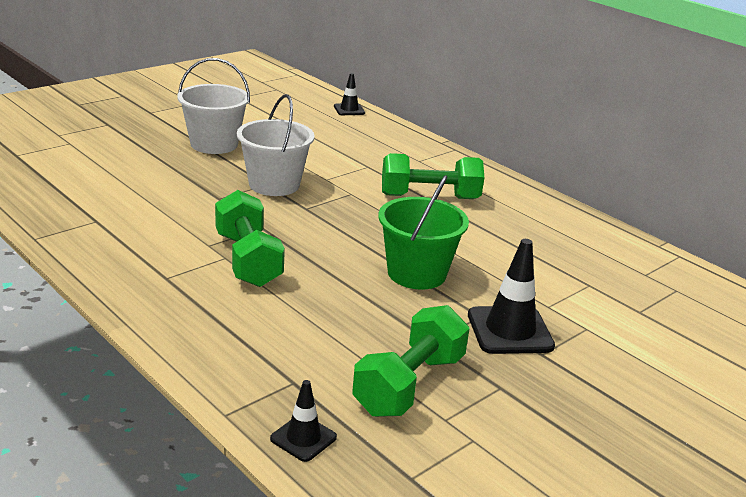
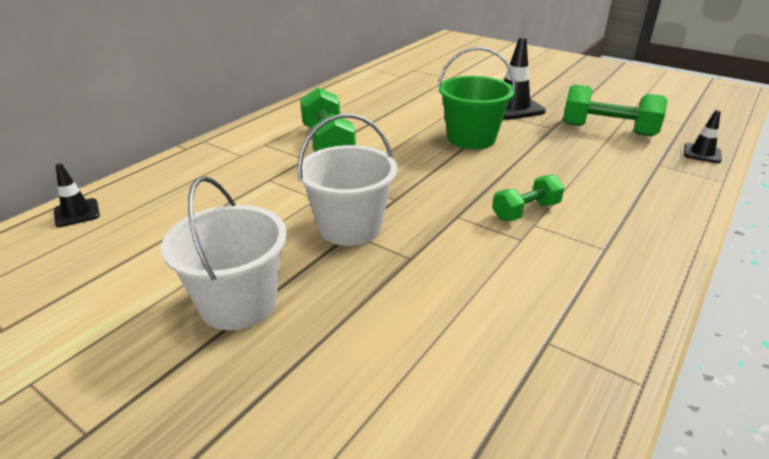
camera: 100 degrees left, 5 degrees up
green dumbbell [215,190,285,287] -> green dumbbell [492,174,564,221], size x0.61

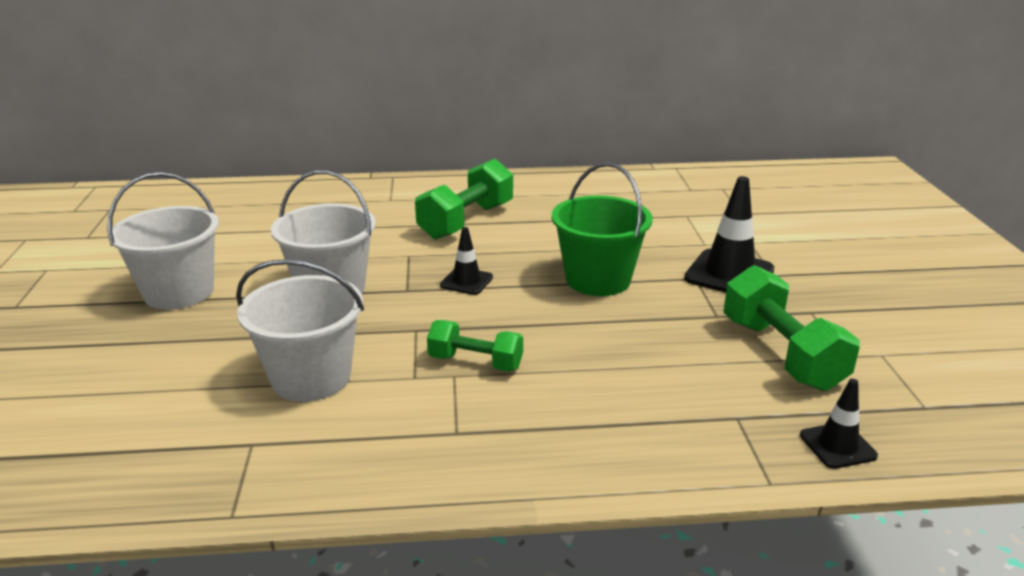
camera: 50 degrees right, 5 degrees down
black traffic cone [54,163,100,227] -> black traffic cone moved to [440,227,493,295]
none -> white bucket [236,259,364,402]

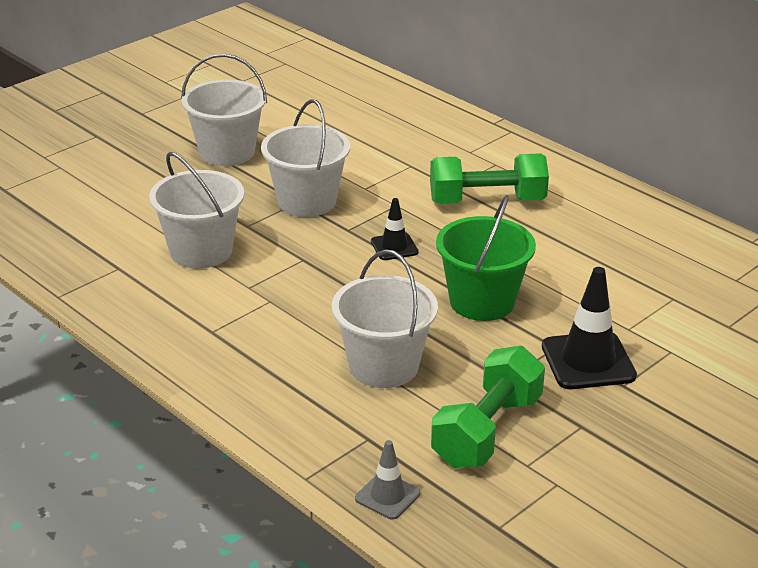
camera: 50 degrees right, 5 degrees up
green dumbbell [427,320,523,372] -> none
black traffic cone [800,379,878,469] -> grey traffic cone [355,440,421,520]
none -> white bucket [332,249,438,388]

